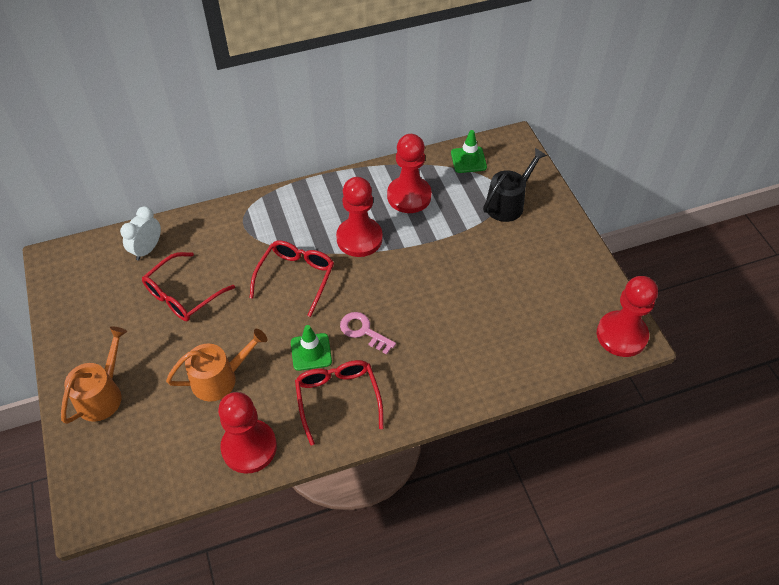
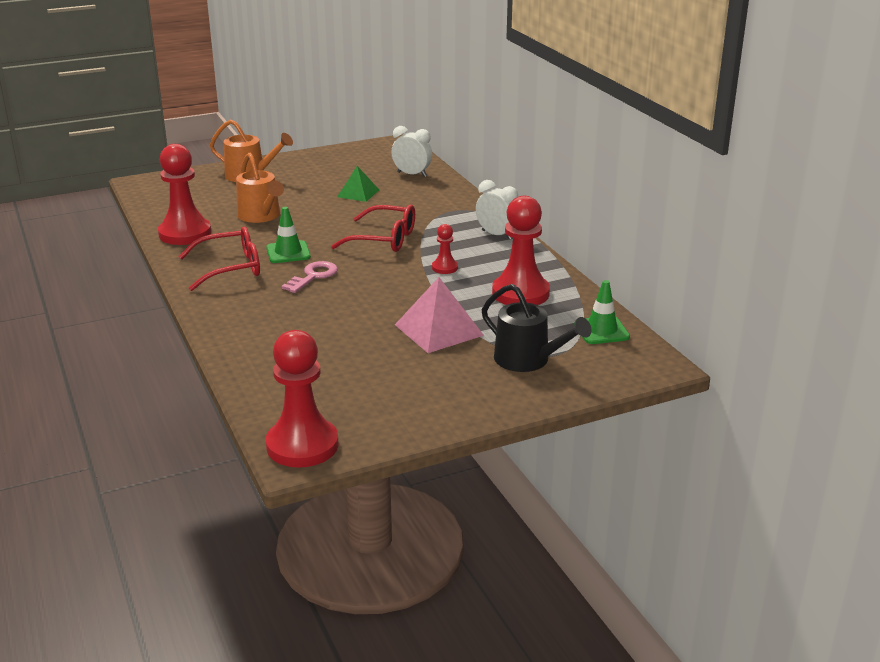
camera: 85 degrees right, 25 degrees down
red glasses [142,252,235,321] -> green pyramid [337,166,379,202]
red pawn [336,177,383,257] -> red pawn [432,224,458,274], size x0.48
none -> pink pyramid [395,277,484,353]
none -> white clock [476,180,518,239]

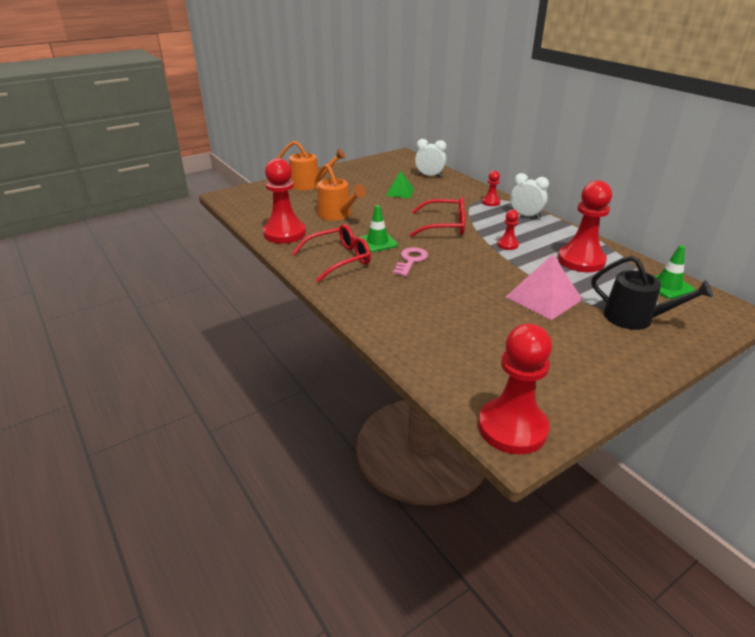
camera: 10 degrees left, 5 degrees up
none -> red pawn [482,171,500,206]

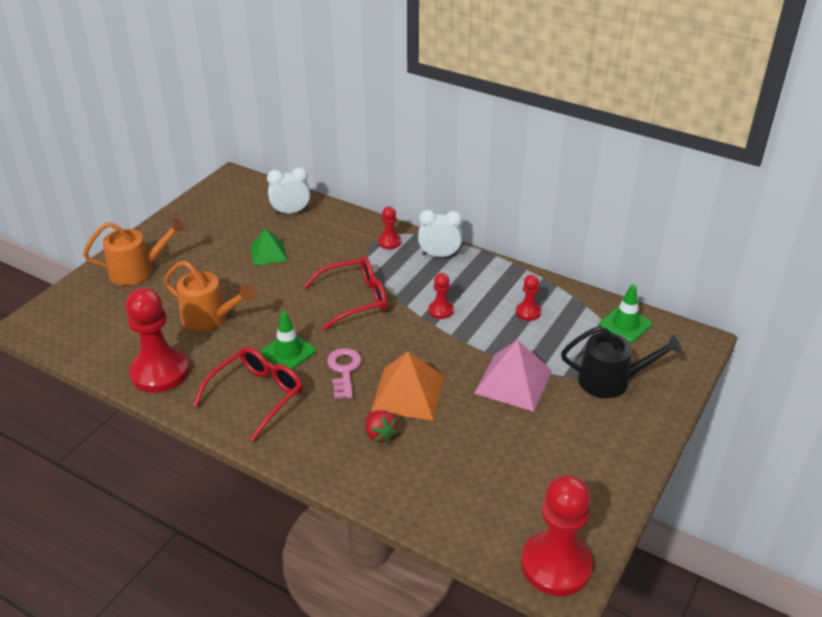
camera: 25 degrees left, 5 degrees up
red pawn [558,180,612,272] -> red pawn [516,275,541,321], size x0.48
none -> red strawberry [366,410,399,444]
none -> orange pyramid [371,351,444,421]

